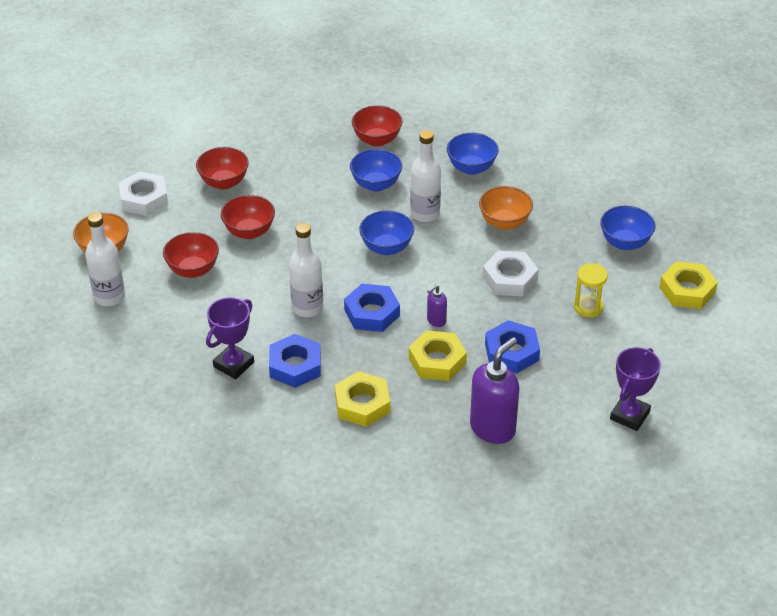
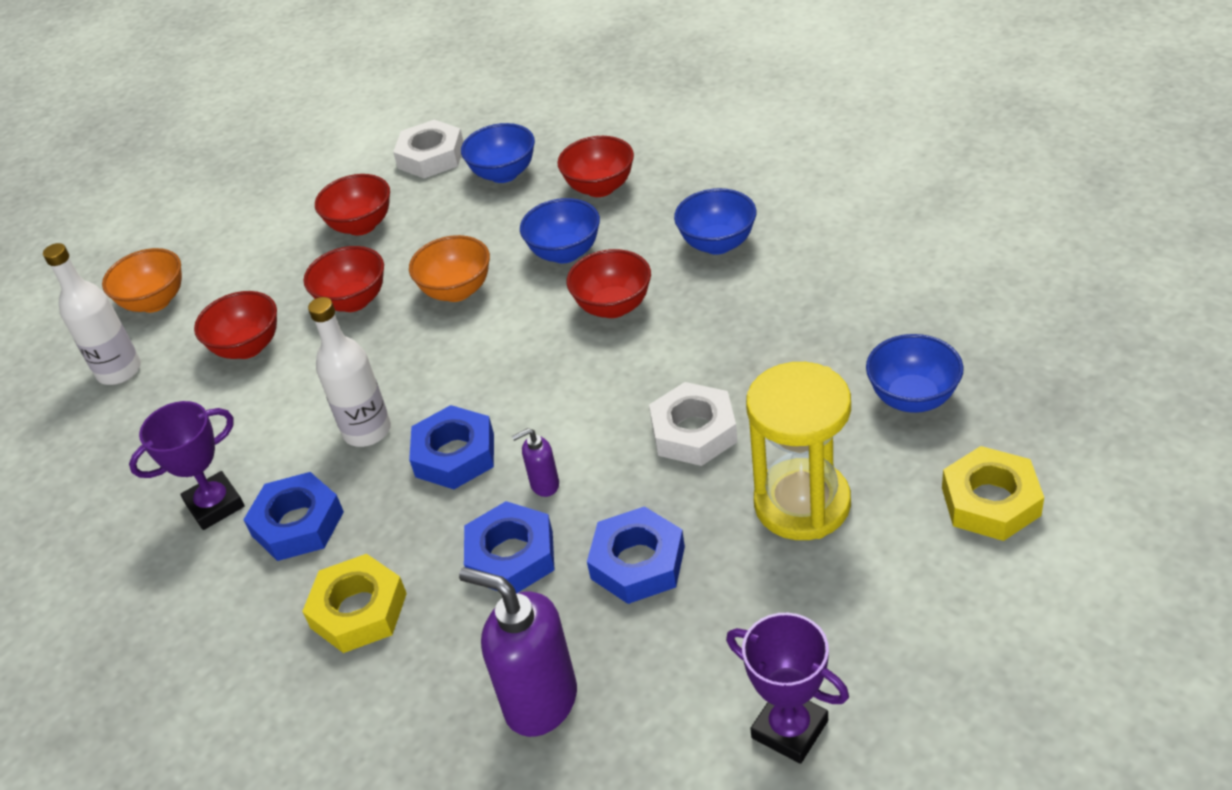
camera: 25 degrees right, 0 degrees up
white nut [119,171,168,216] -> white nut moved to [393,120,464,178]
blue bowl [359,210,414,255] -> blue bowl moved to [461,123,535,183]
yellow nut [409,330,467,381] -> blue nut [464,501,555,593]
white bottle [410,130,441,222] -> red bowl [567,249,651,318]
purple soap dispenser [470,337,519,444] -> purple soap dispenser turned 120 degrees counterclockwise [459,567,577,737]
orange bowl [479,186,533,230] -> orange bowl moved to [409,235,490,302]
yellow hourglass [574,264,608,318] -> yellow hourglass [746,362,851,540], size x1.87
purple trophy [610,347,661,431] -> purple trophy turned 75 degrees clockwise [726,613,849,764]

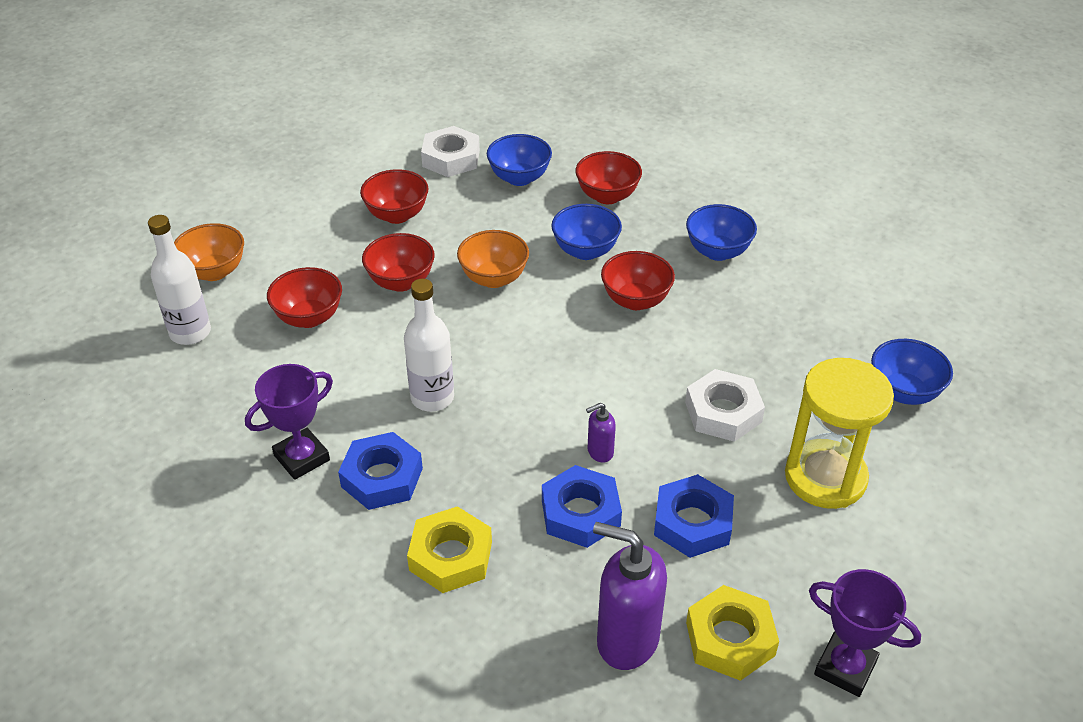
camera: 10 degrees left, 0 degrees up
blue nut [409,405,494,489] -> none
yellow nut [942,446,1044,541] -> yellow nut moved to [686,585,779,681]

